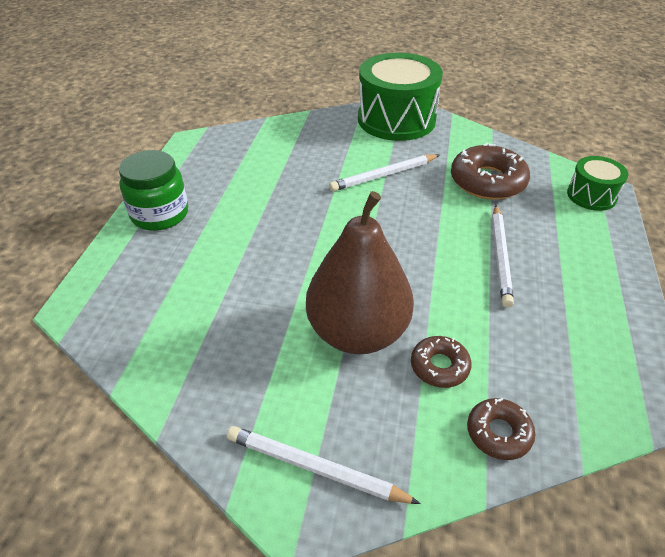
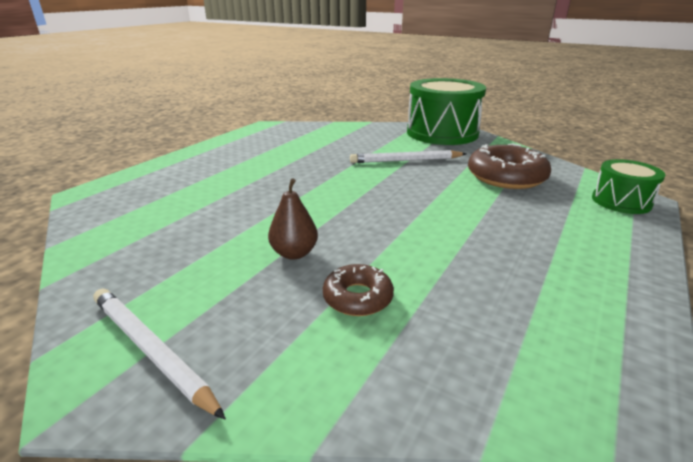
camera: 20 degrees right, 15 degrees down
green jar [119,150,188,231] -> none
brown pear [306,191,414,354] -> brown pear [268,178,318,260], size x0.44
brown donut [467,398,535,460] -> none
white pencil [492,205,514,307] -> none

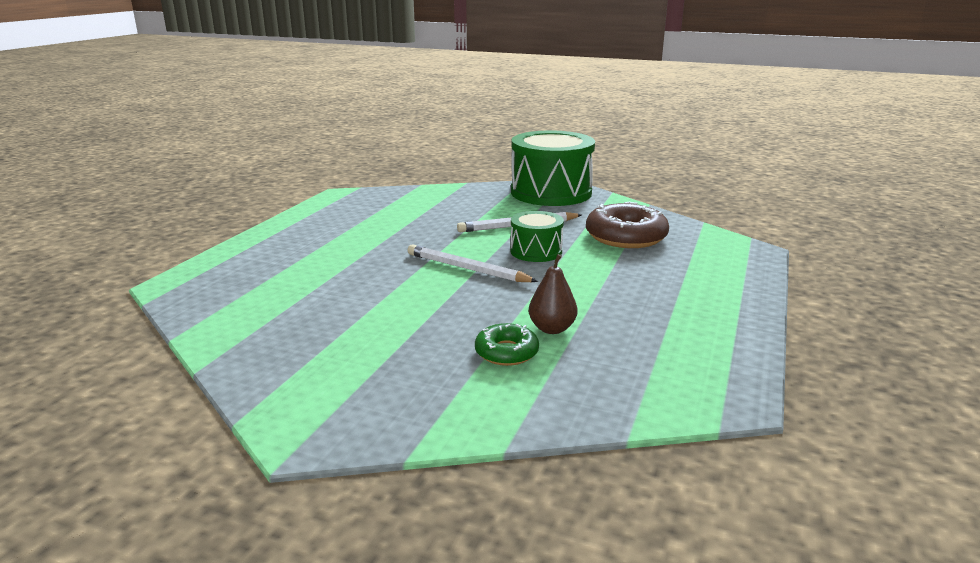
camera: 10 degrees left, 5 degrees down
white pencil [93,289,226,419] -> white pencil moved to [408,245,538,282]
brown pear [268,178,318,260] -> brown pear moved to [529,254,578,334]
brown donut [323,264,394,316] -> green donut [475,323,539,366]
green drum [592,159,665,214] -> green drum moved to [510,211,564,262]

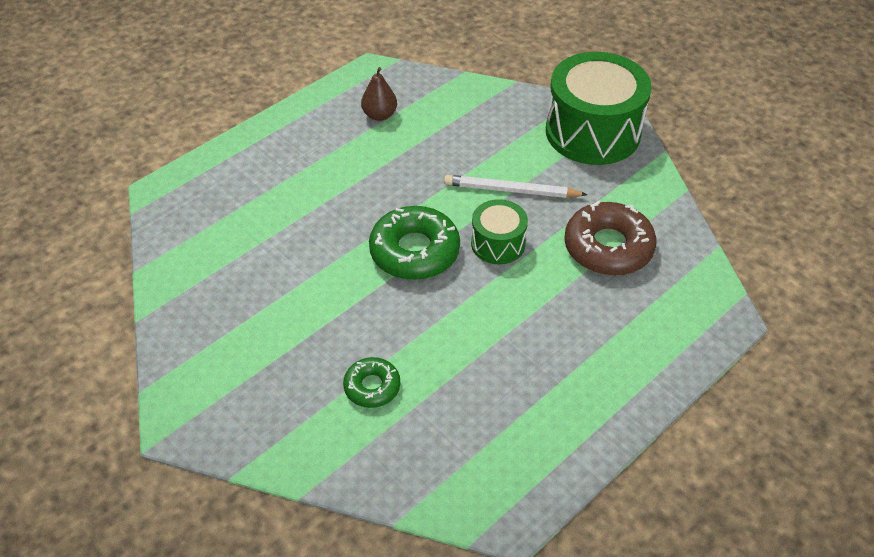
camera: 25 degrees right, 25 degrees up
white pencil [408,245,538,282] -> green donut [369,206,460,280]
brown pear [529,254,578,334] -> brown pear moved to [361,67,397,121]

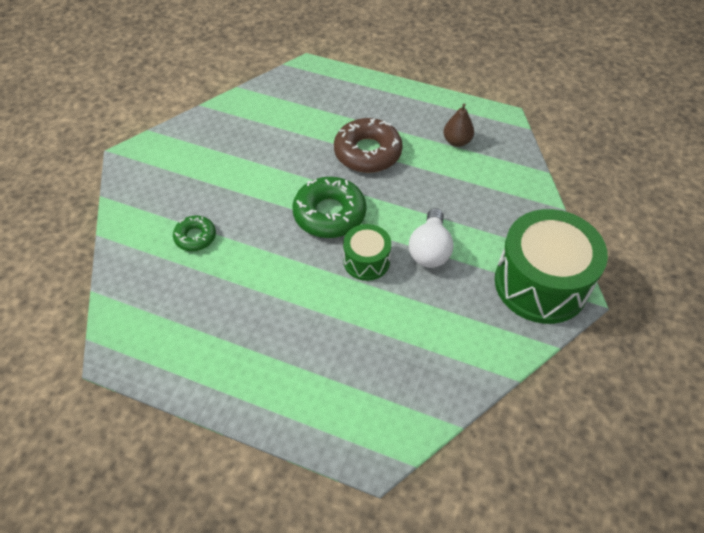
camera: 65 degrees right, 5 degrees up
white pencil [444,175,588,198] -> white light bulb [409,208,454,268]
brown donut [564,201,657,275] -> brown donut moved to [334,118,403,173]

